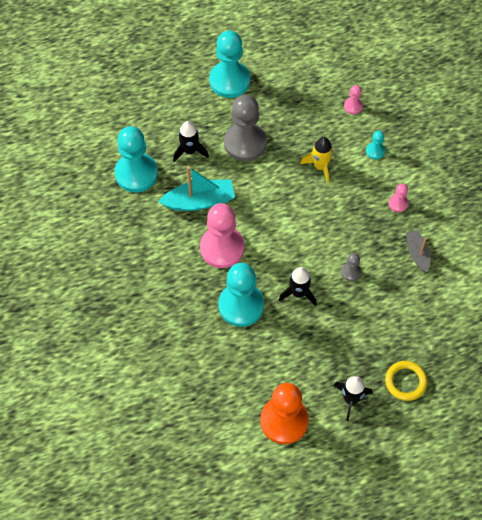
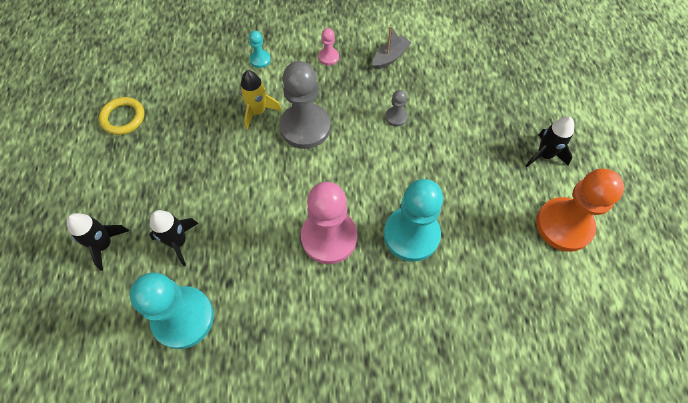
camera: 75 degrees left, 0 degrees up
turquoise boat [158,166,235,211] -> none
turquoise pawn [209,31,250,98] -> none
grey pawn [224,95,266,161] -> grey pawn moved to [280,61,331,149]
black rocket [279,267,317,306] -> black rocket moved to [67,213,129,271]
pink pawn [344,85,363,114] -> none
yellow ring [385,361,427,401] -> yellow ring moved to [99,97,145,135]
grey boat [406,230,430,272] -> grey boat turned 135 degrees clockwise [373,26,412,69]

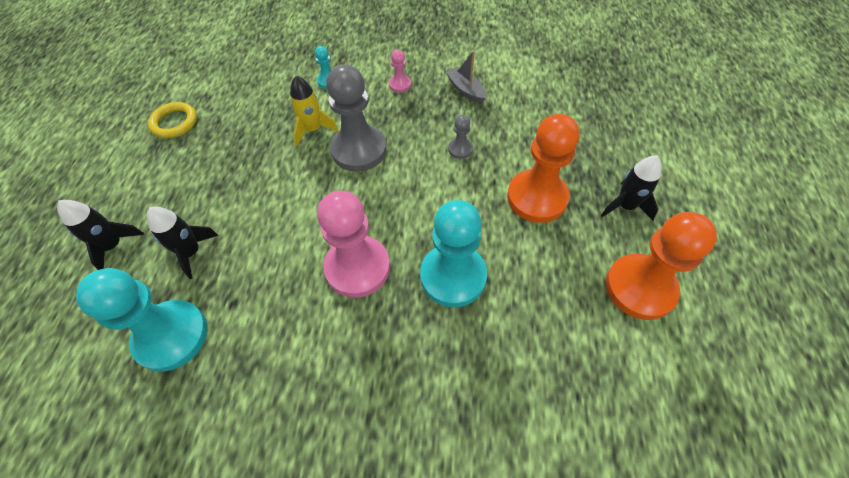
camera: 10 degrees right, 5 degrees down
grey boat [373,26,412,69] -> grey boat turned 90 degrees counterclockwise [446,51,486,103]
none -> orange pawn [507,114,580,223]

